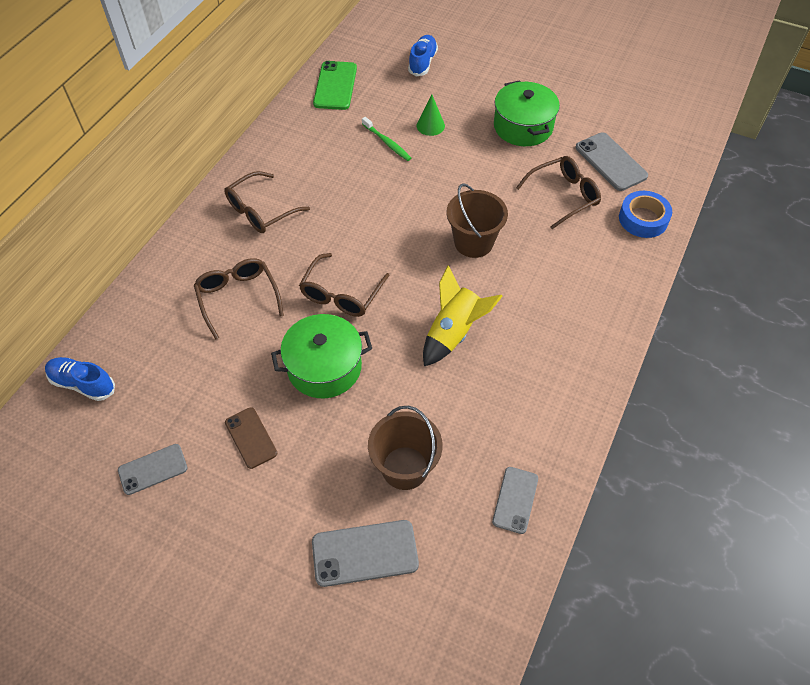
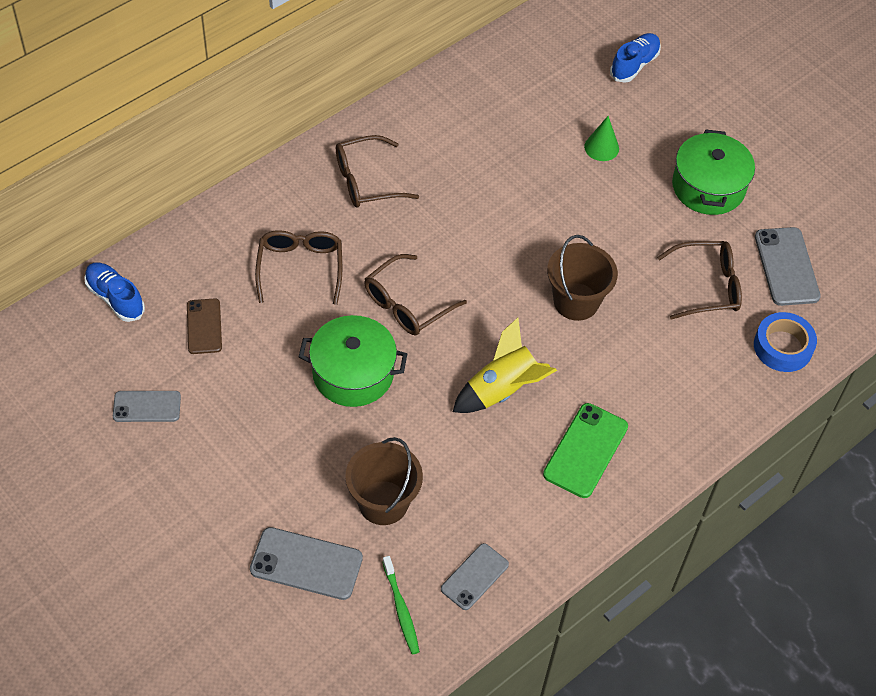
camera: 20 degrees right, 0 degrees up
brown phone [225,407,277,469] -> brown phone moved to [187,298,222,354]
green phone [313,61,357,110] -> green phone moved to [543,403,628,498]
green toothbrush [362,117,411,161] -> green toothbrush moved to [383,556,420,654]

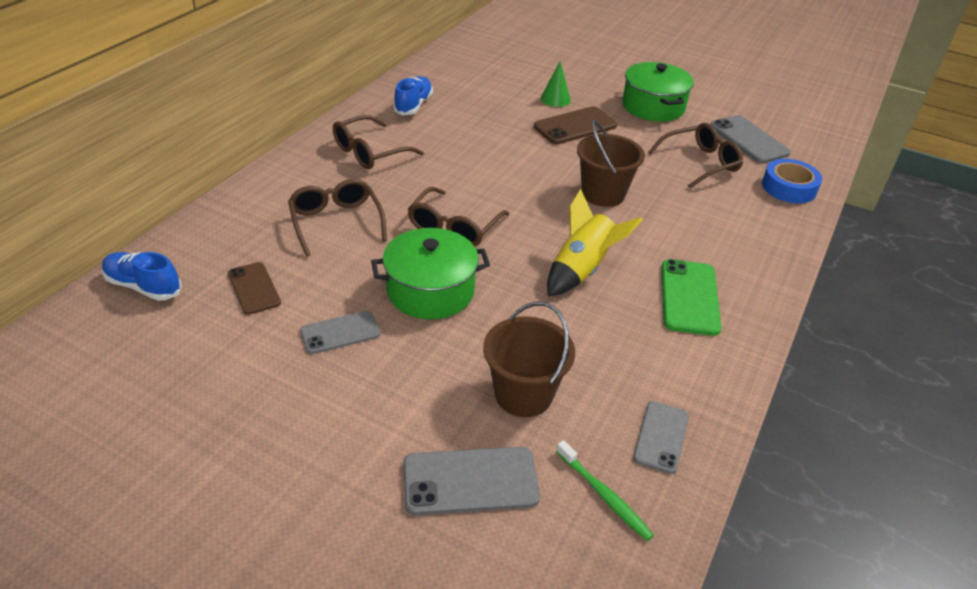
camera: 20 degrees left, 15 degrees down
grey phone [113,391,181,422] -> grey phone moved to [300,311,380,354]
blue shoe [610,33,661,83] -> blue shoe moved to [393,76,433,115]
none -> brown phone [534,106,617,144]

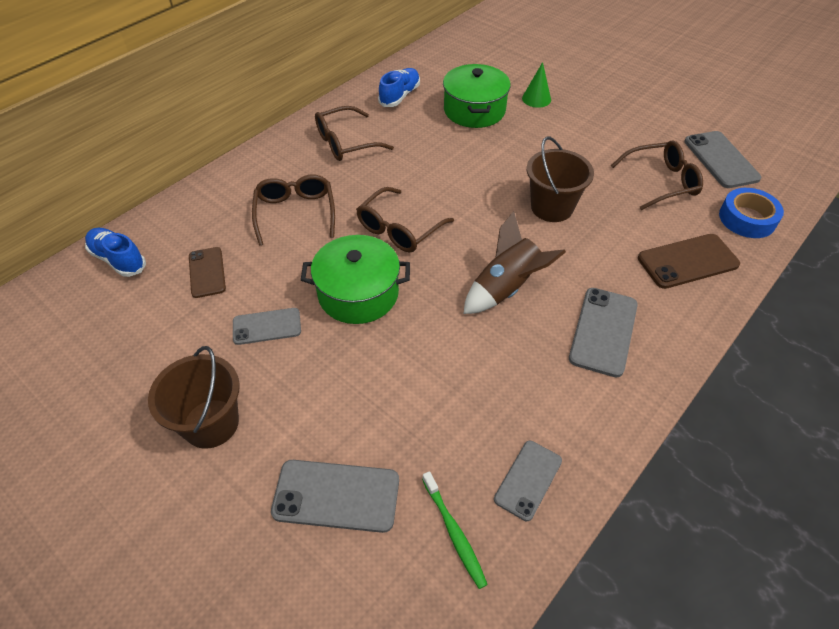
camera: 15 degrees right, 10 degrees up
brown bucket [483,302,575,417] -> brown bucket moved to [148,346,240,449]
brown phone [534,106,617,144] -> brown phone moved to [638,234,740,289]
yellow rocket [547,189,643,296] -> brown rocket [464,211,566,314]
green pot [622,62,694,122] -> green pot moved to [443,64,511,128]
green phone [661,259,722,336] -> grey phone [569,288,638,377]

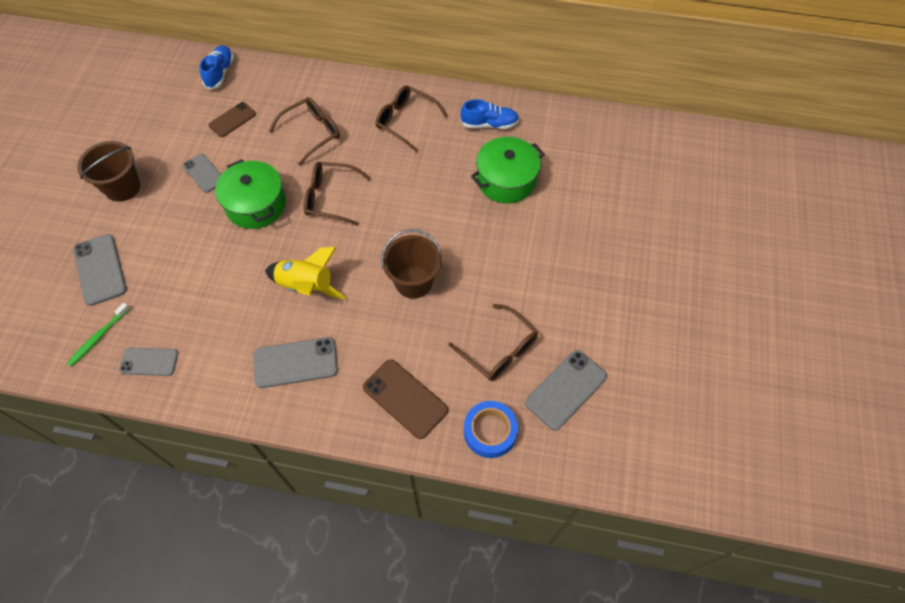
camera: 60 degrees right, 10 degrees up
brown rocket [464,211,566,314] -> yellow rocket [265,247,347,300]
green cone [522,62,551,108] -> none

